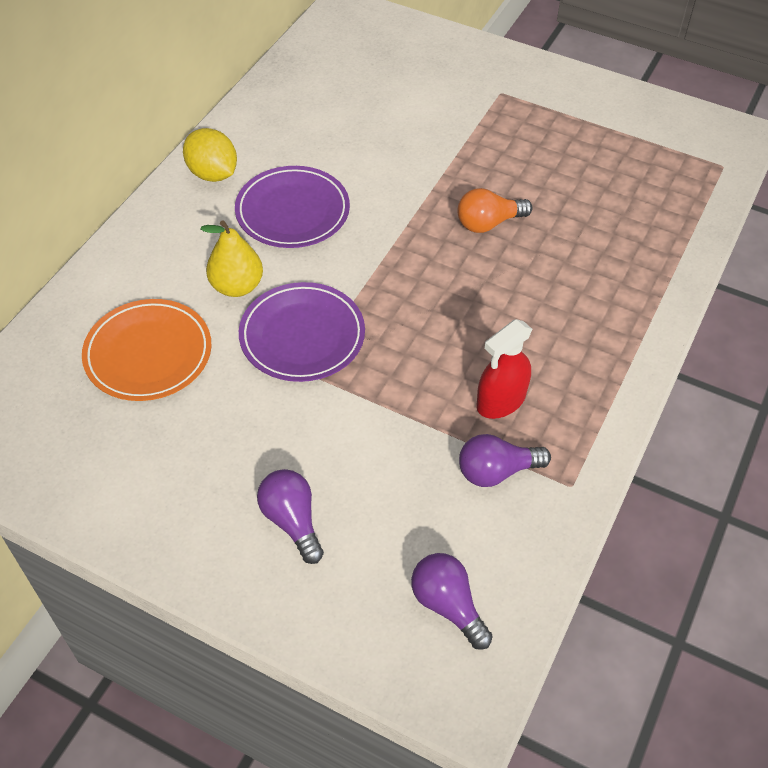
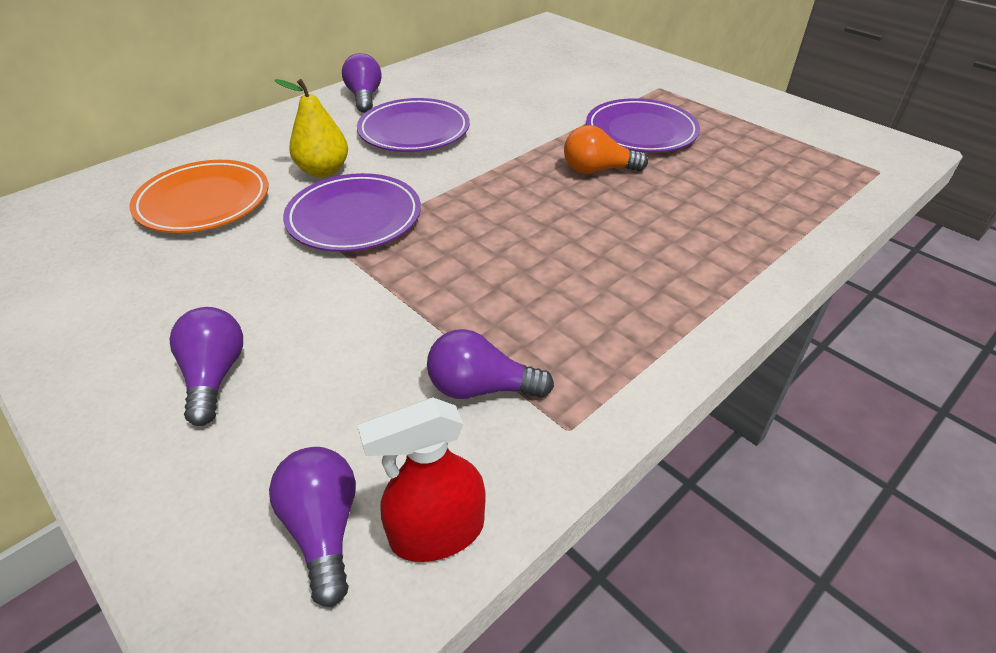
camera: 20 degrees right, 10 degrees down
yellow lemon [183,128,237,182] -> purple light bulb [342,53,382,113]
red spray bottle [476,319,533,419] -> red spray bottle moved to [357,398,485,562]
none -> purple plate [586,98,700,153]

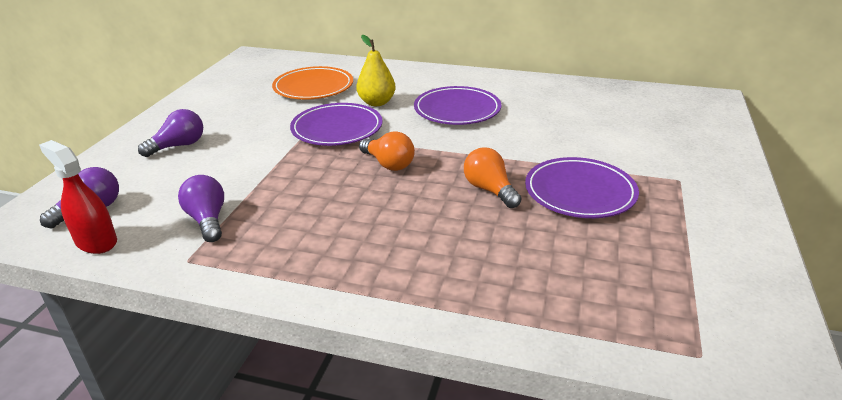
camera: 60 degrees right, 10 degrees down
purple light bulb [342,53,382,113] -> none
none -> orange light bulb [359,131,415,171]

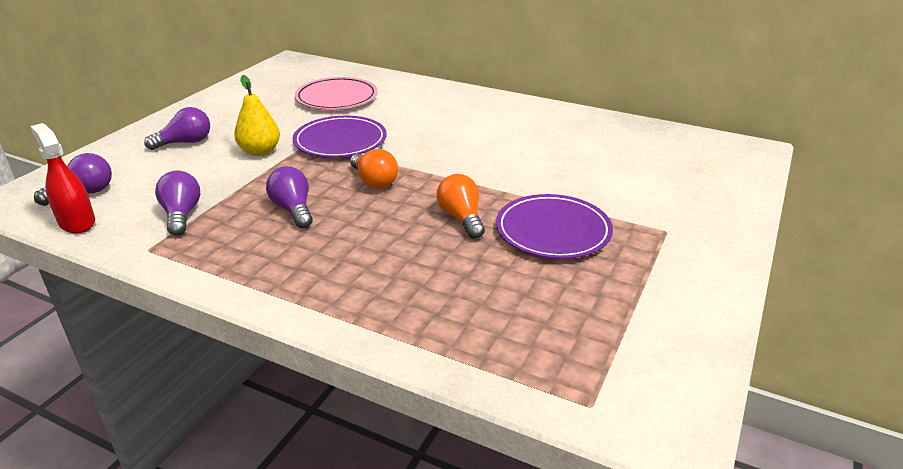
camera: 10 degrees right, 0 degrees up
orange plate [272,66,353,100] -> pink plate [295,77,377,110]
yellow pear [356,35,395,106] -> yellow pear moved to [234,75,280,156]
purple plate [414,86,501,125] -> none
none -> purple light bulb [266,166,313,228]

